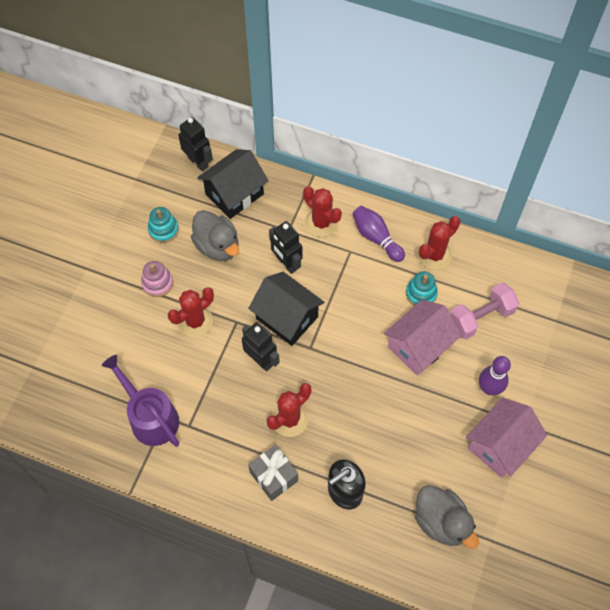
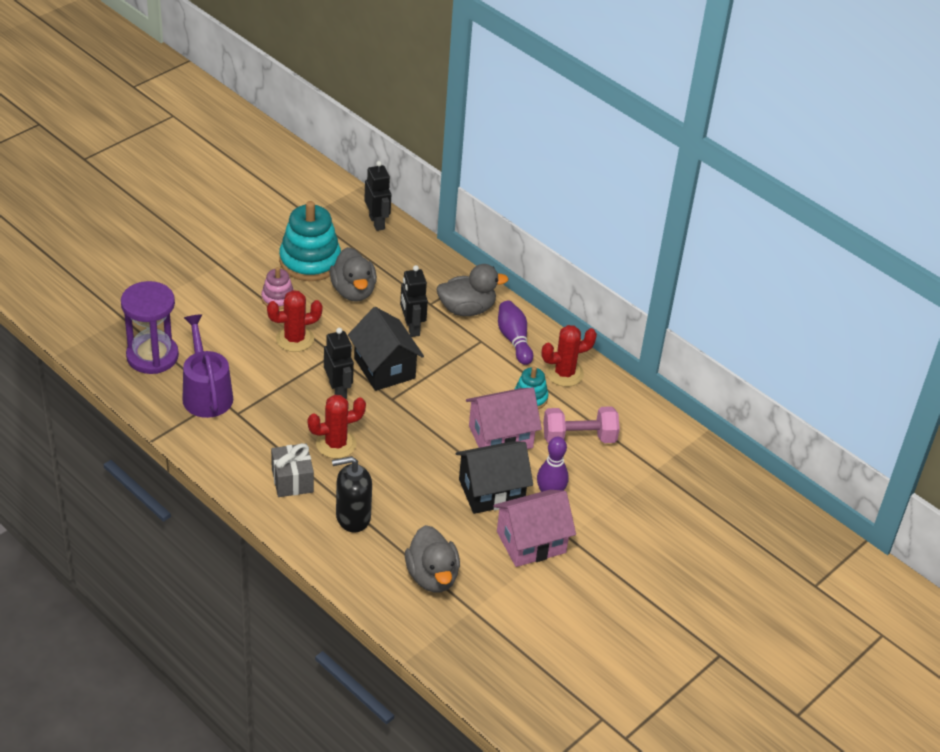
camera: 20 degrees right, 20 degrees down
turquoise stacking toy [148,207,179,243] -> turquoise stacking toy [279,201,341,281], size x1.90
black house [197,149,269,219] -> black house moved to [456,441,533,514]
red cactus [303,186,342,237] -> grey duck [437,264,509,316]
none -> purple hourglass [121,281,179,374]

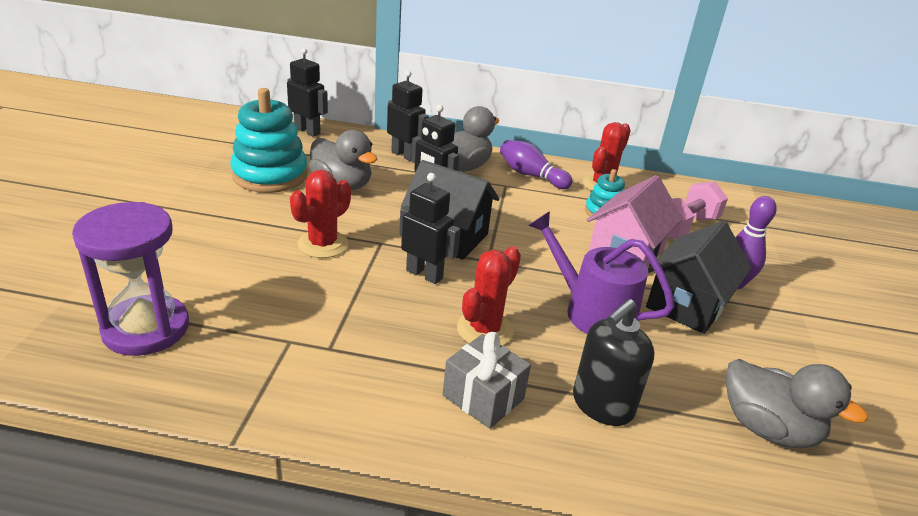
camera: 35 degrees left, 10 degrees down
purple watering can [182,314,233,418] -> purple watering can moved to [528,211,675,334]
pink stacking toy [261,267,294,310] -> none
pink house [493,490,576,567] -> none
none -> black robot [387,70,429,162]

